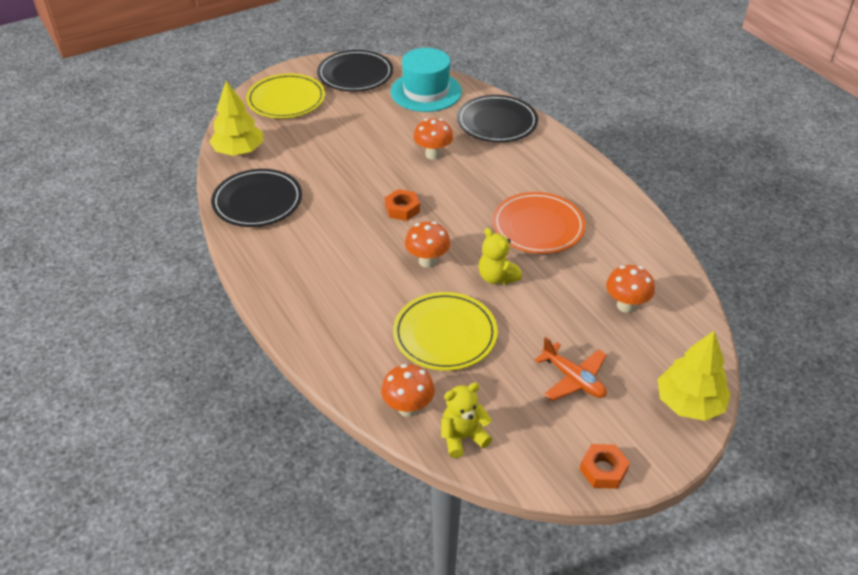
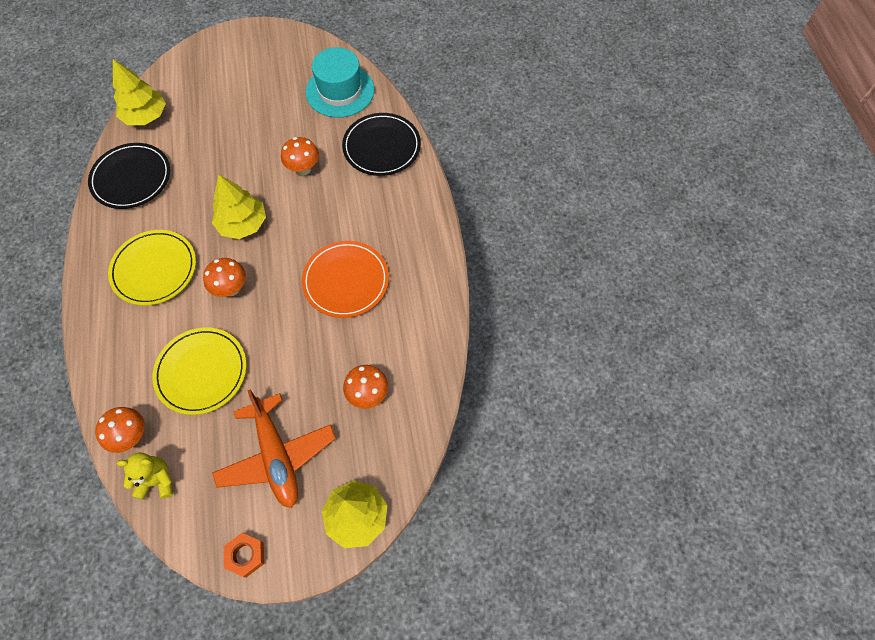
camera: 20 degrees right, 20 degrees up
yellow plate [246,74,325,118] -> yellow plate moved to [108,230,196,306]
black plate [317,50,393,92] -> none
orange nut [385,189,420,221] -> yellow tree [212,174,266,239]
yellow teddy bear [479,228,522,285] -> none
orange plane [535,337,607,401] -> orange plane [212,390,336,508], size x1.62

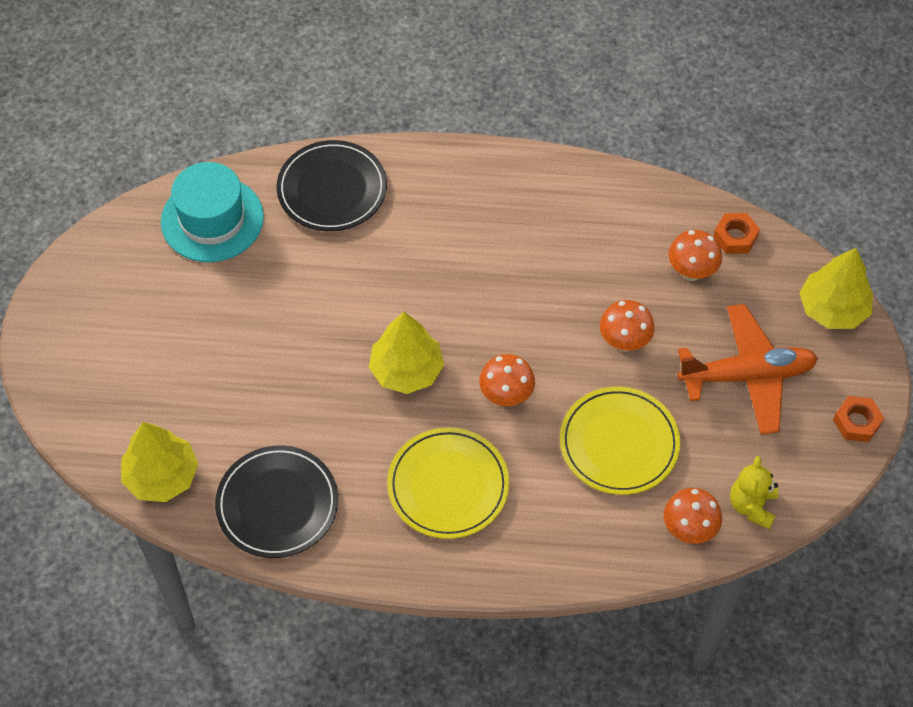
camera: 75 degrees left, 5 degrees down
orange mushroom [281,137,319,175] -> orange mushroom moved to [600,300,655,352]
orange plate [302,241,389,318] -> none
none -> orange nut [713,213,760,254]

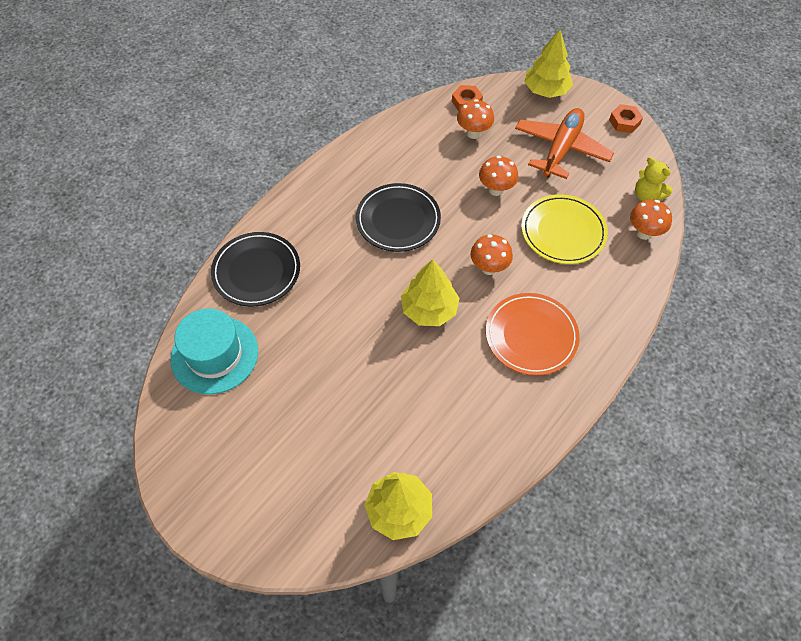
camera: 55 degrees left, 0 degrees up
black plate [215,445,338,558] -> black plate moved to [356,183,441,252]
yellow plate [387,427,509,539] -> orange plate [486,293,580,376]

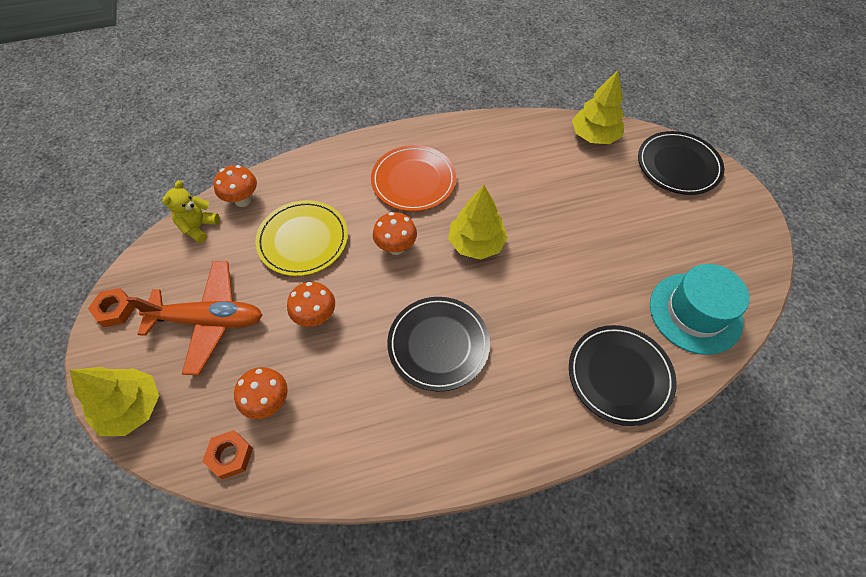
camera: 145 degrees left, 0 degrees up
orange plane [515,108,614,179] -> orange plane turned 150 degrees counterclockwise [126,261,263,375]
yellow teddy bear [635,157,673,201] -> yellow teddy bear turned 150 degrees counterclockwise [162,180,220,243]
none -> black plate [638,131,724,195]

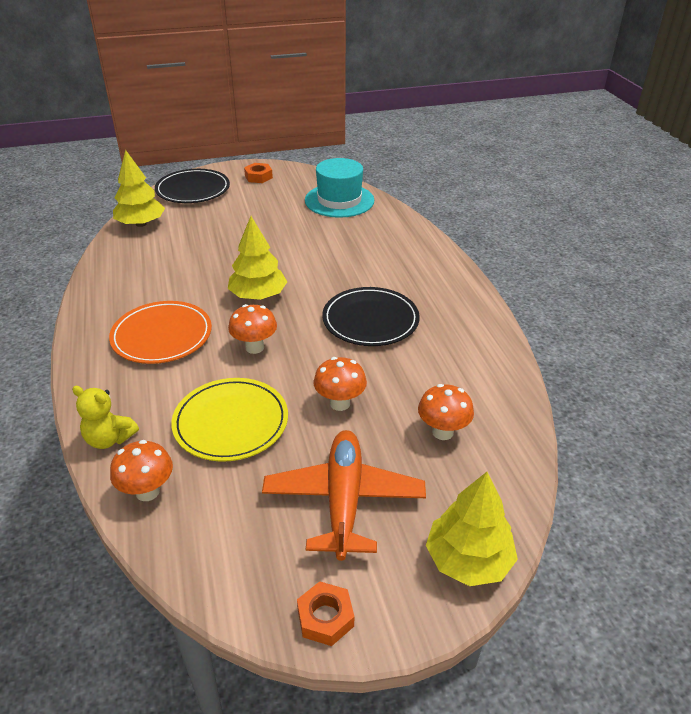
camera: 90 degrees left, 20 degrees down
yellow teddy bear [162,180,220,243] -> yellow teddy bear moved to [72,386,139,449]
orange nut [203,430,253,479] -> orange nut moved to [244,163,273,183]
black plate [569,325,677,426] -> none

